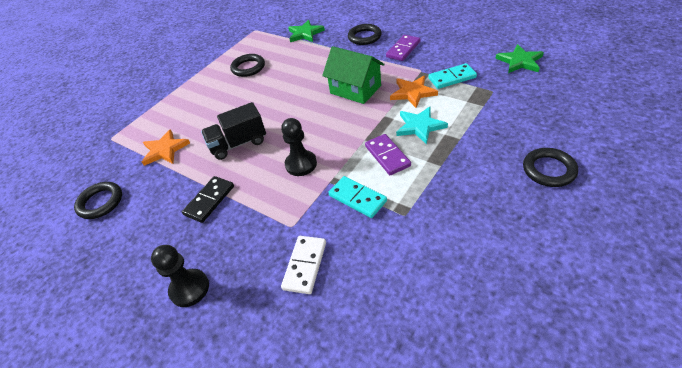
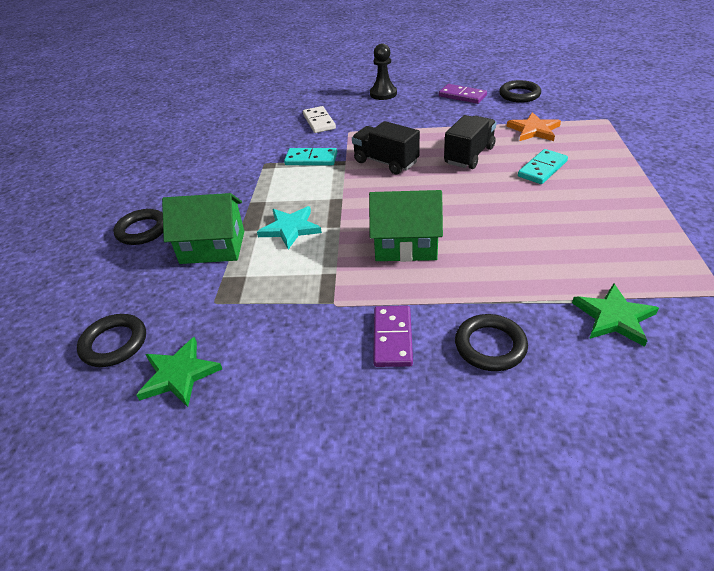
camera: 145 degrees right, 5 degrees down
black domino [182,176,234,223] -> none
black ring [230,54,265,77] -> black ring moved to [77,314,146,367]
black pawn [281,118,317,176] -> black truck [352,121,420,174]
purple domino [365,134,411,175] -> purple domino moved to [439,84,487,104]
orange star [390,76,438,108] -> none
turquoise domino [428,63,477,89] -> turquoise domino moved to [518,149,568,184]
none -> green house [162,193,244,264]

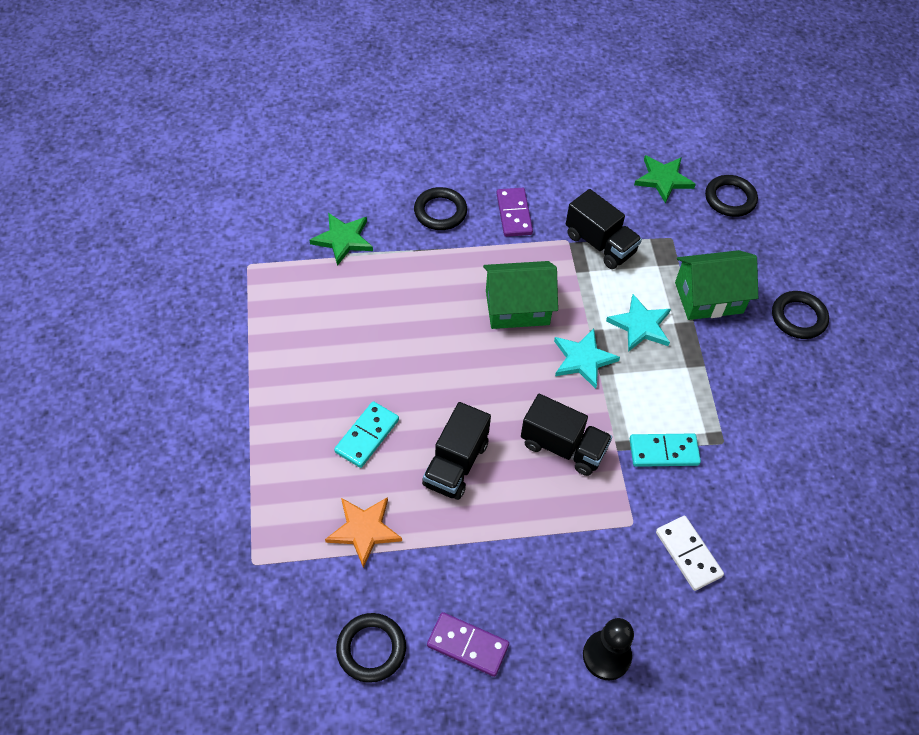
camera: 165 degrees right, 15 degrees up
none -> turquoise star [554,328,620,389]
none -> black truck [566,189,642,269]

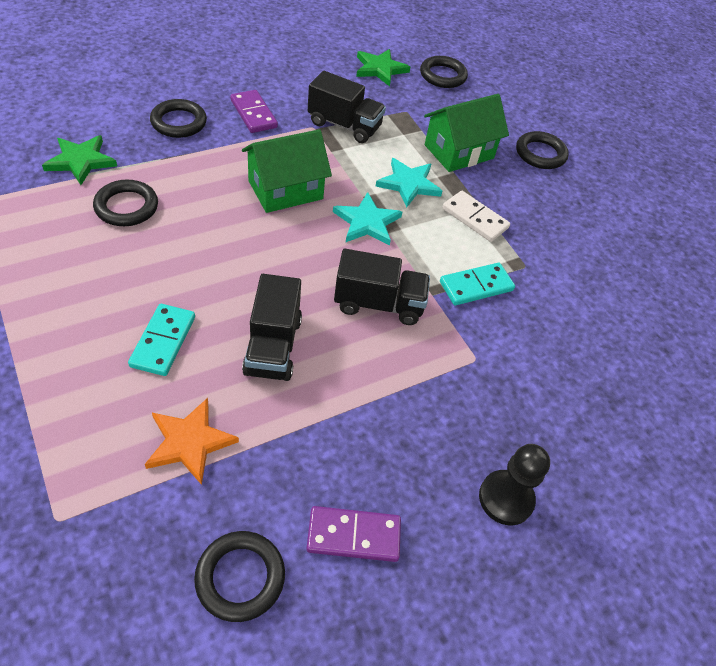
camera: 25 degrees left, 5 degrees down
white domino [656,516,724,591] -> white domino moved to [442,191,510,242]
none -> black ring [93,180,158,226]

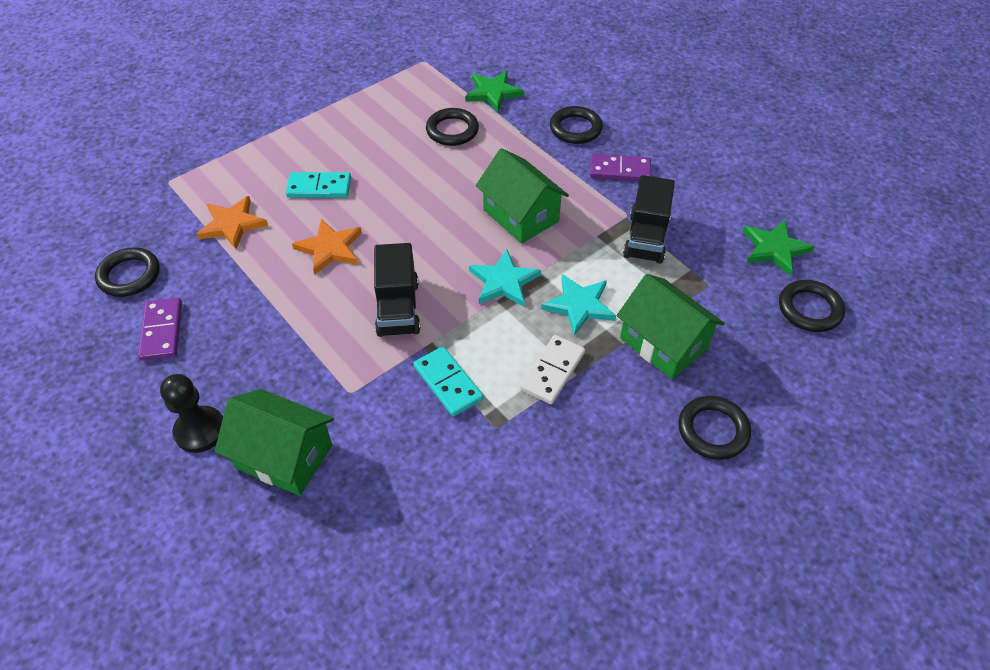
camera: 85 degrees right, 0 degrees up
purple domino [230,90,278,133] -> purple domino turned 45 degrees clockwise [590,154,651,181]
black truck [242,274,302,381] -> orange star [292,219,362,275]
none -> green house [215,389,334,496]

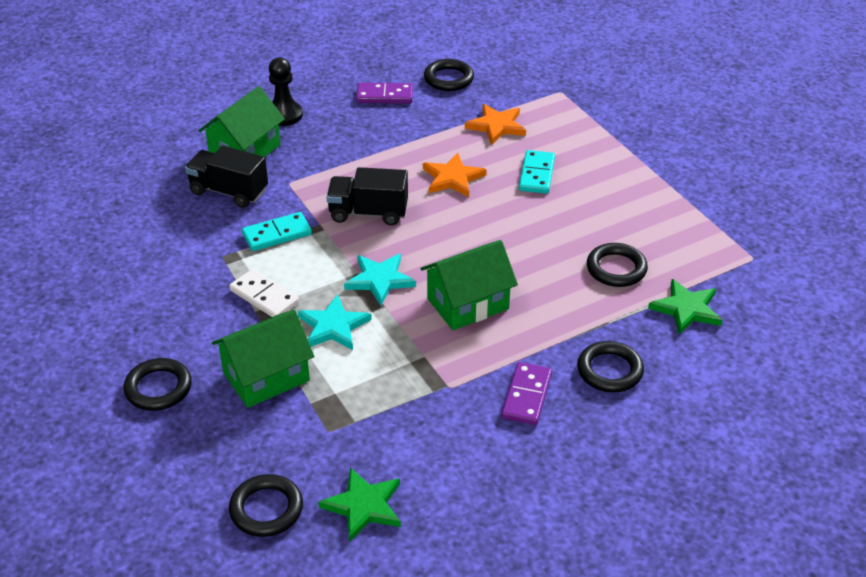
camera: 100 degrees right, 10 degrees down
black truck [623,175,675,264] -> black truck moved to [185,146,268,208]

